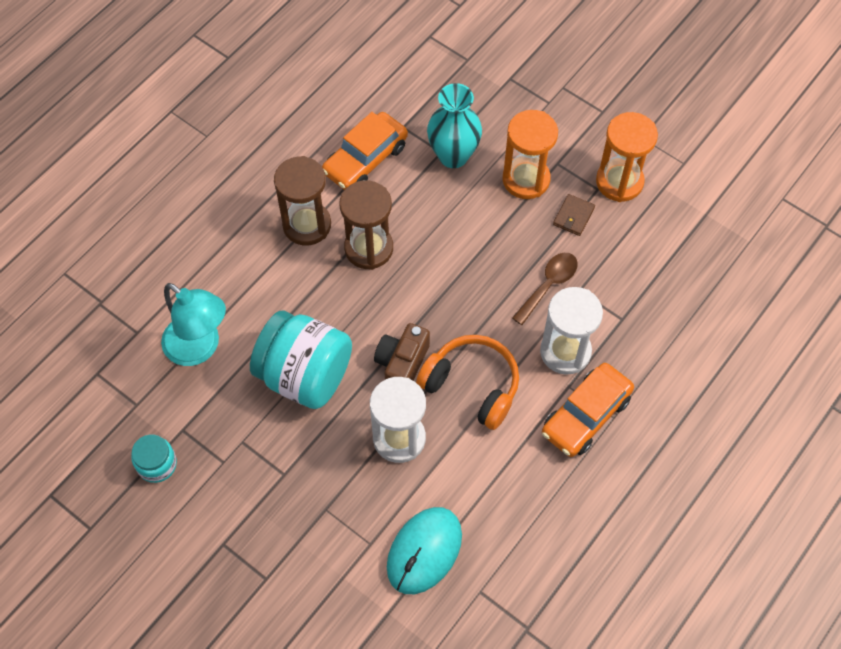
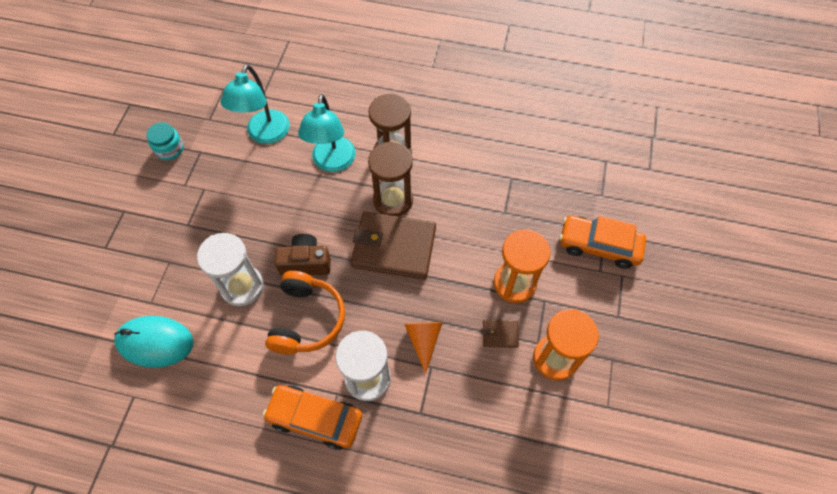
camera: 65 degrees right, 0 degrees up
turquoise jar [250,311,352,409] -> none
orange car [322,112,408,190] -> orange car moved to [560,215,646,269]
turquoise vase [427,83,482,168] -> none
brown spoon [512,253,578,325] -> orange cone [404,322,443,374]
none -> turquoise lamp [298,94,355,172]
none -> brown wallet [351,211,436,279]

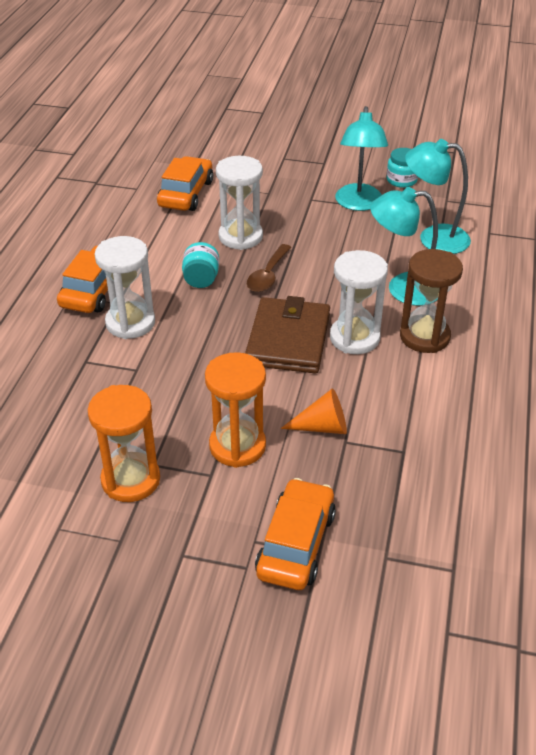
camera: 90 degrees right, 20 degrees down
turquoise mouse [114,316,193,368] -> orange car [157,156,213,211]
orange headphones [265,271,345,355] -> turquoise jar [182,242,219,288]
brown camera [275,234,331,276] -> brown spoon [247,244,292,292]
brown hourglass [368,141,413,216] -> white hourglass [330,250,388,354]
orange cone [404,322,443,374] -> orange cone moved to [281,388,347,434]
brown wallet [483,319,519,348] -> none
none -> turquoise lamp [335,106,388,211]

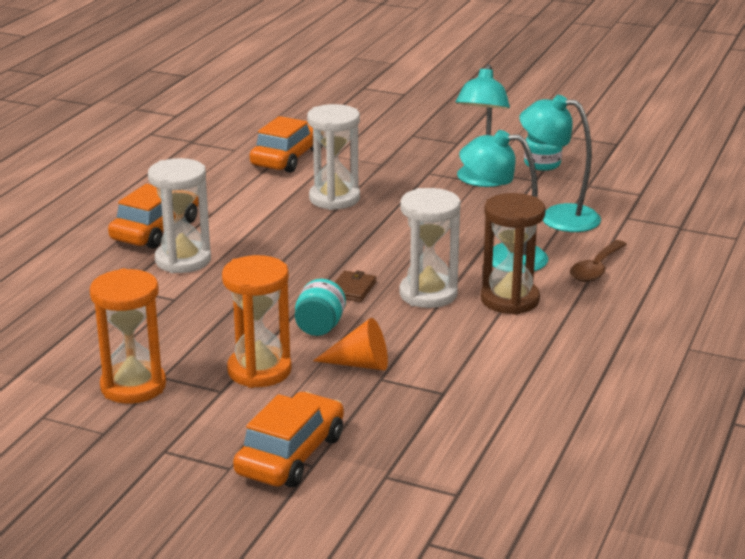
camera: 10 degrees right, 15 degrees down
turquoise jar [182,242,219,288] -> turquoise jar moved to [295,279,346,336]
brown wallet [245,296,330,374] -> brown wallet [335,271,376,302], size x0.43
brown spoon [247,244,292,292] -> brown spoon moved to [570,240,627,282]

